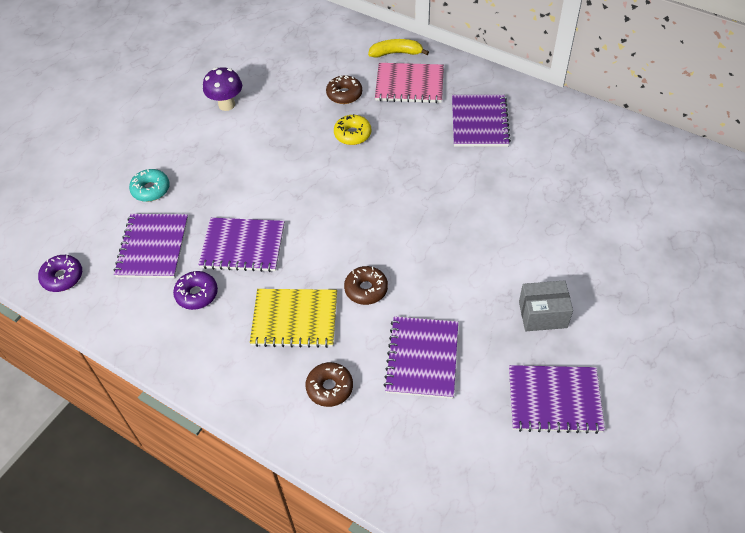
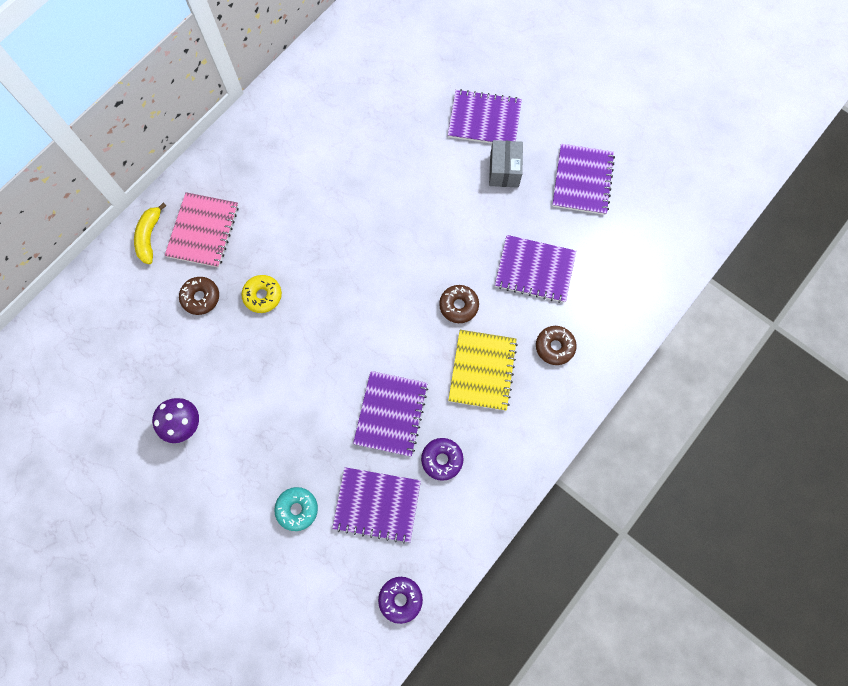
camera: 85 degrees left, 20 degrees up
purple notebook [452,95,511,147] -> purple notebook moved to [448,89,522,144]

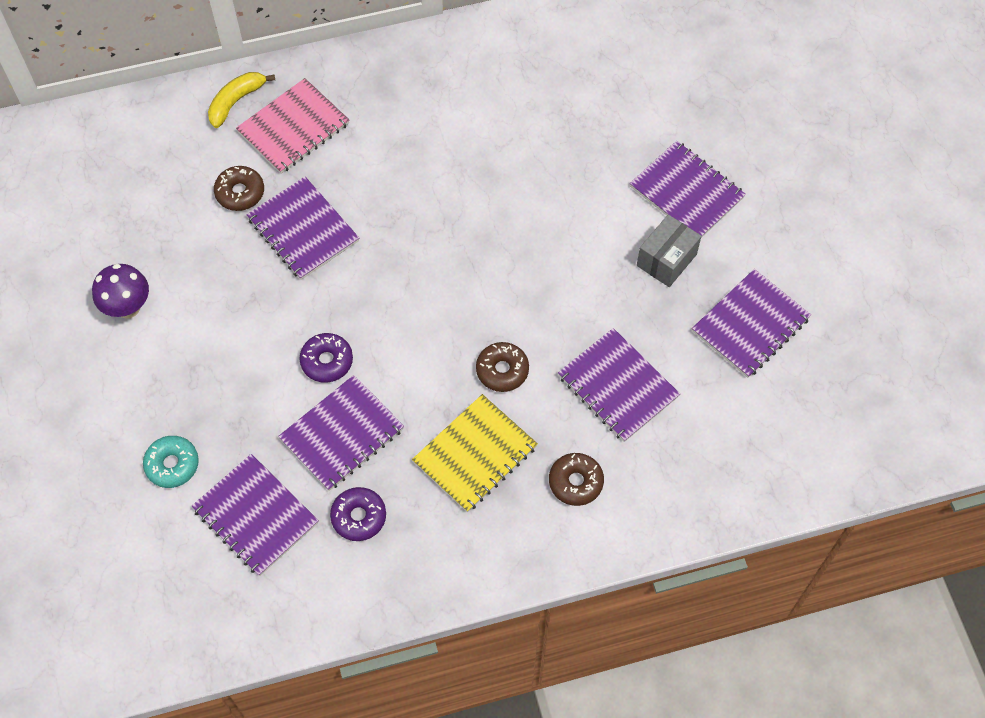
camera: 35 degrees right, 10 degrees down
yellow donut [241,275,282,313] -> purple notebook [247,177,359,280]
purple donut [378,577,423,624] -> purple donut moved to [299,333,353,383]

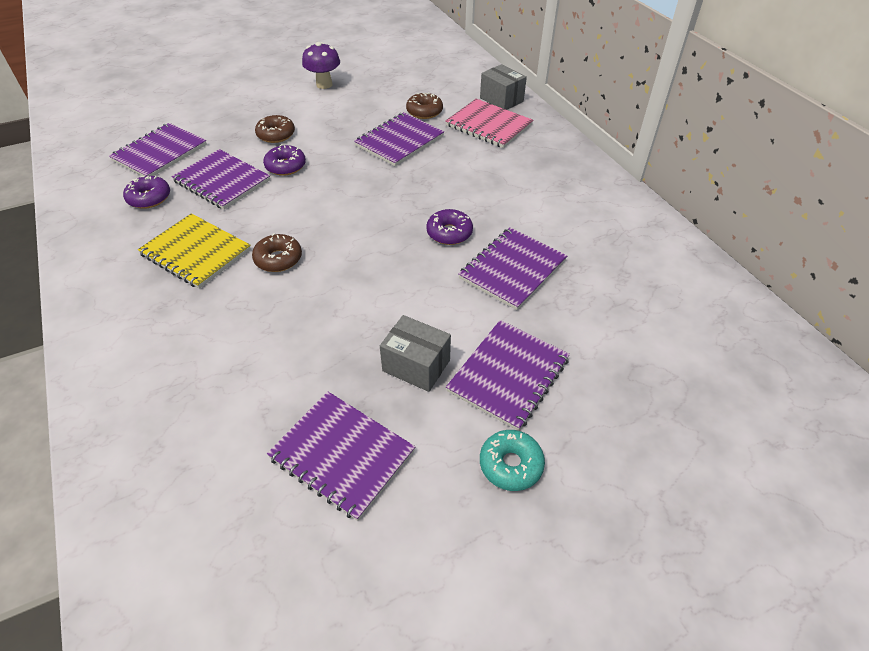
camera: 80 degrees right, 15 degrees down
turquoise donut [143,436,199,488] -> turquoise donut moved to [480,430,545,491]
yellow banana [208,72,275,128] -> grey box [480,64,527,110]
brown donut [549,453,604,506] -> brown donut moved to [255,115,295,143]
purple notebook [558,328,680,442] -> purple notebook moved to [458,227,567,310]
none -> purple donut [426,209,473,245]

